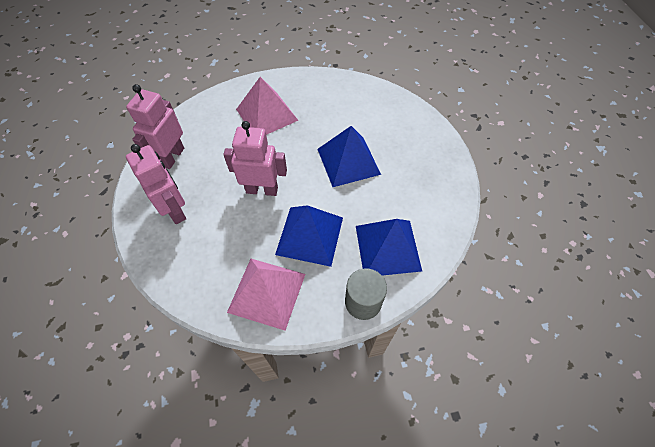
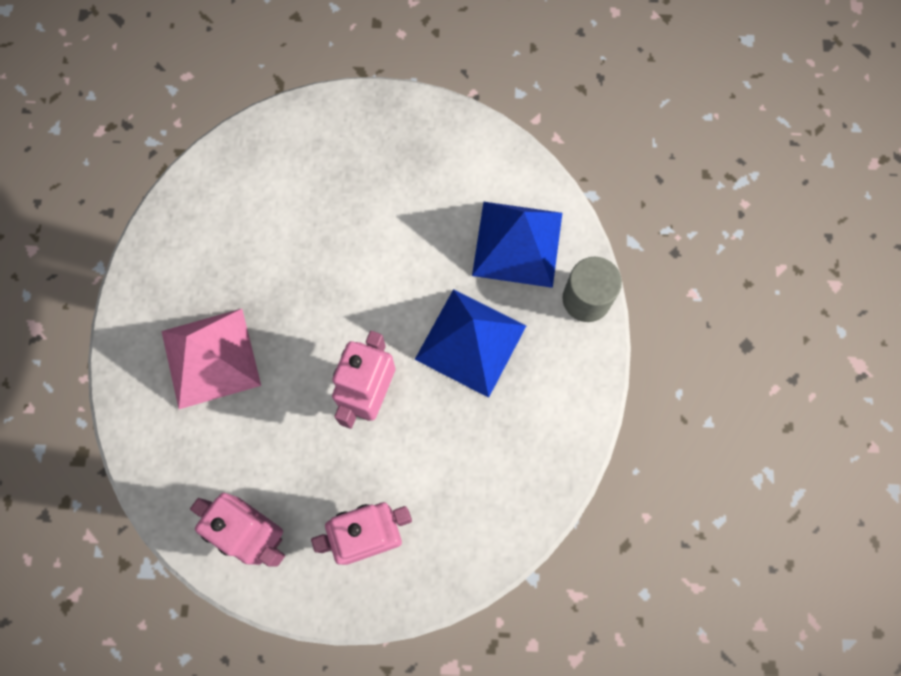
camera: 75 degrees left, 15 degrees up
pink pyramid [227,259,305,330] -> none
blue pyramid [317,126,381,187] -> none

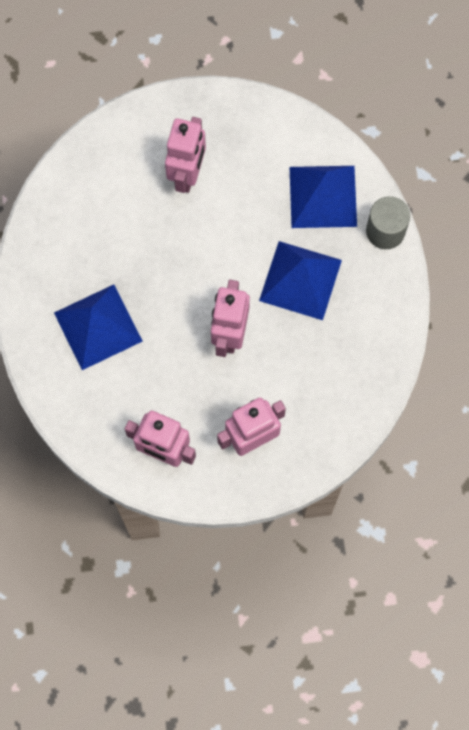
camera: 10 degrees left, 0 degrees up
pink pyramid [161,309,261,409] -> blue pyramid [54,284,143,370]
none -> pink robot [165,117,206,193]

